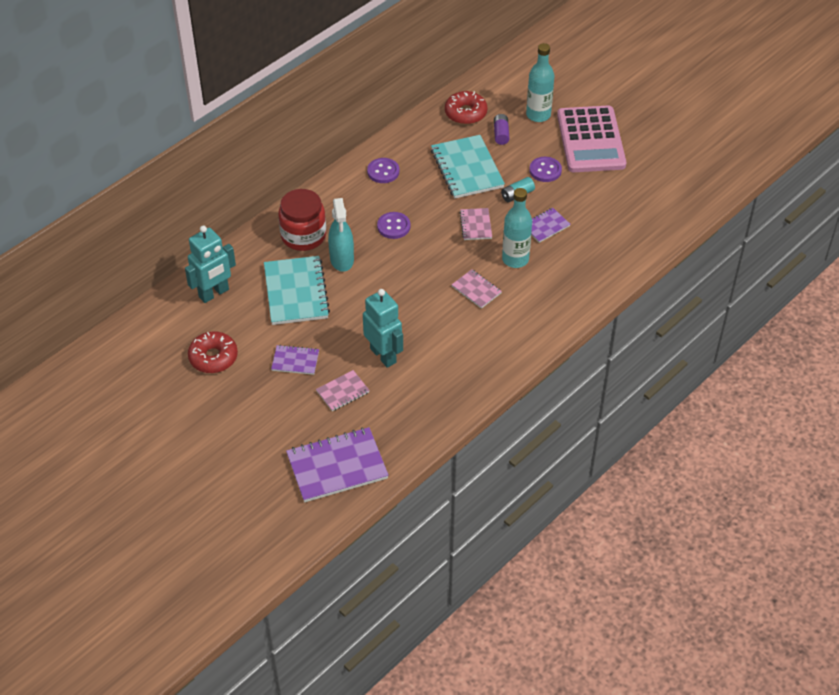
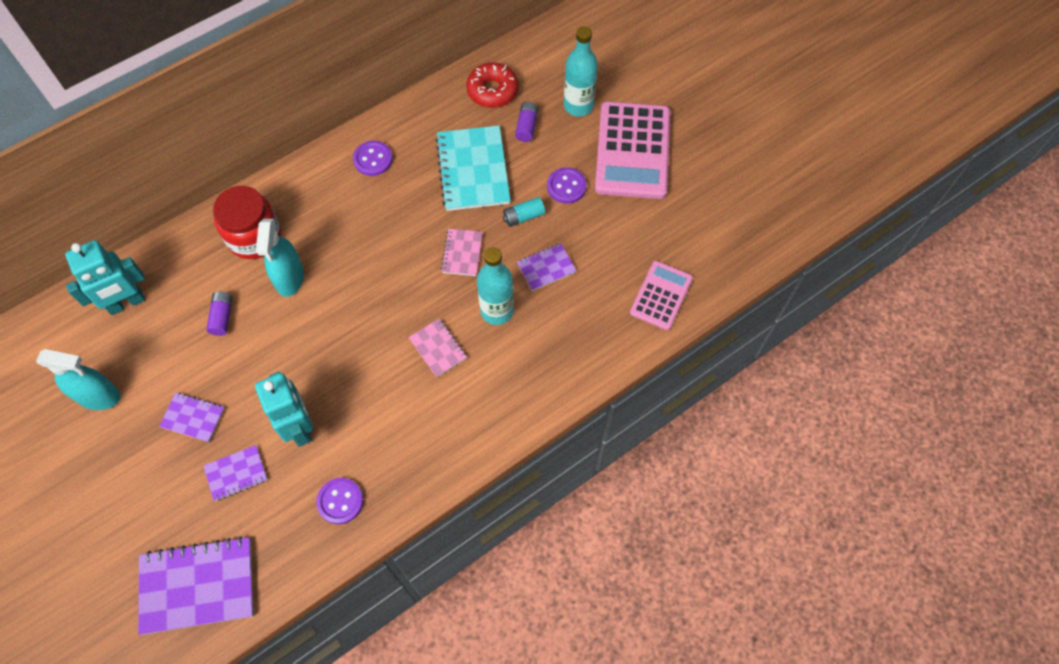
camera: 10 degrees right, 15 degrees up
red donut [188,331,238,373] -> turquoise spray bottle [36,349,121,410]
turquoise notebook [264,256,330,325] -> purple battery [206,291,233,336]
pink notebook [316,370,370,411] -> purple notebook [203,445,267,501]
purple button [377,212,410,239] -> purple button moved to [316,478,363,524]
none -> pink calculator [630,261,693,330]

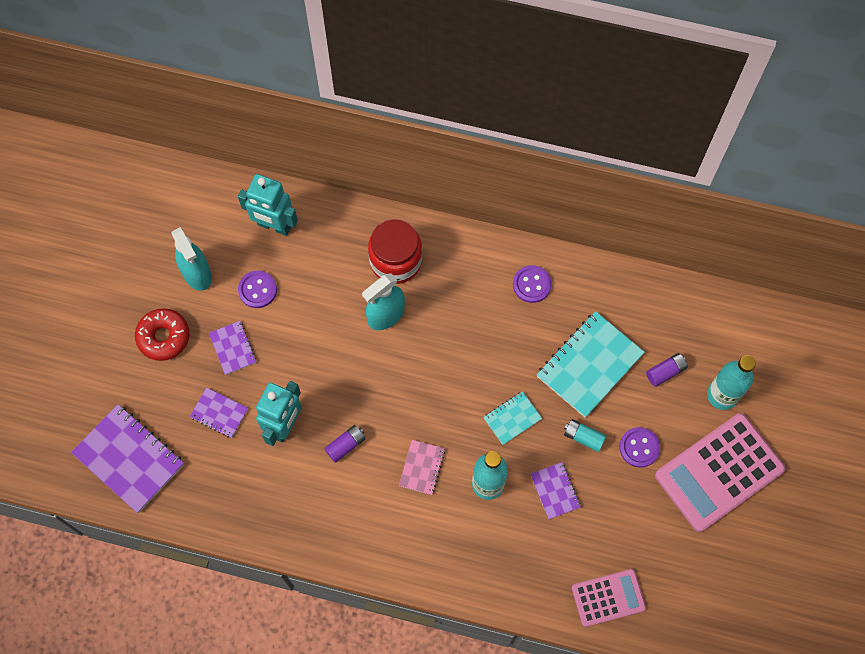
camera: 50 degrees right, 5 degrees up
purple battery [206,291,233,336] -> purple battery moved to [324,425,365,463]
purple button [316,478,363,524] -> purple button moved to [238,270,277,308]
pink notebook [441,229,483,276] -> turquoise notebook [483,391,542,445]
red donut [466,62,518,108] -> red donut moved to [135,308,189,361]
purple notebook [517,243,577,291] -> purple notebook turned 45 degrees clockwise [530,462,581,519]

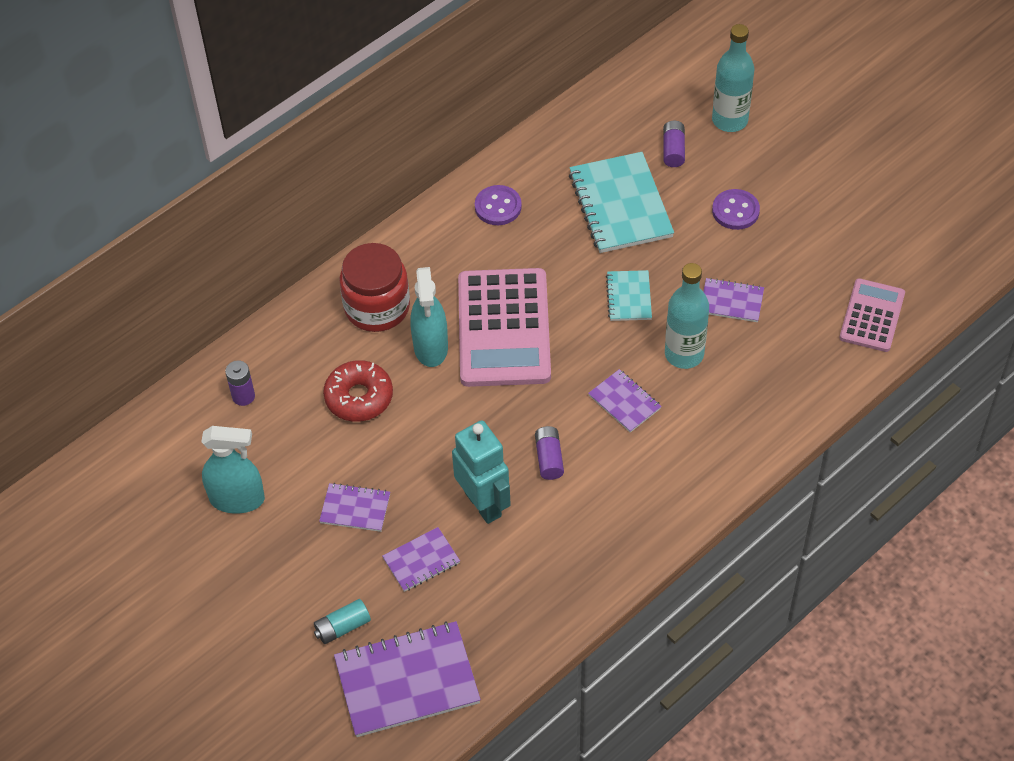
camera: 55 degrees left, 15 degrees down
red donut [135,308,189,361] -> red donut moved to [323,360,393,422]
turquoise robot [238,174,298,236] -> purple battery [225,360,255,406]
purple button [238,270,277,308] -> none
pink notebook [399,440,445,495] -> purple notebook [588,369,662,433]
turquoise battery [564,419,606,452] -> turquoise battery moved to [314,599,371,644]
pink calculator [655,413,785,532] -> pink calculator moved to [458,268,551,387]

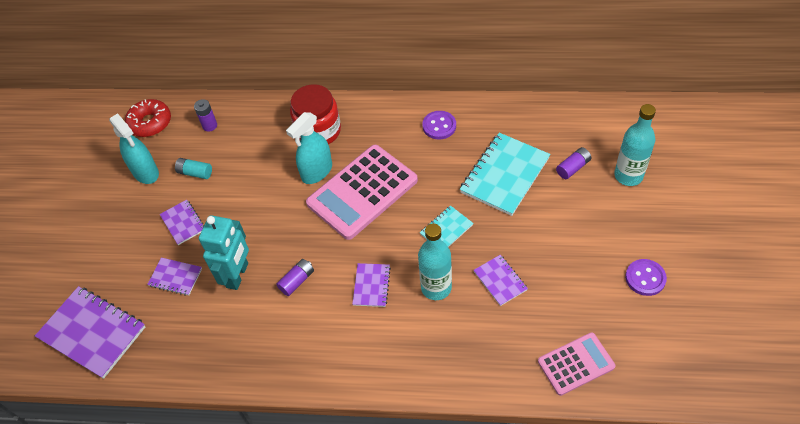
camera: 50 degrees right, 0 degrees up
turquoise battery [314,599,371,644] -> turquoise battery moved to [175,158,212,179]
red donut [323,360,393,422] -> red donut moved to [125,99,171,137]
purple button [712,189,760,230] -> purple button moved to [625,259,667,296]

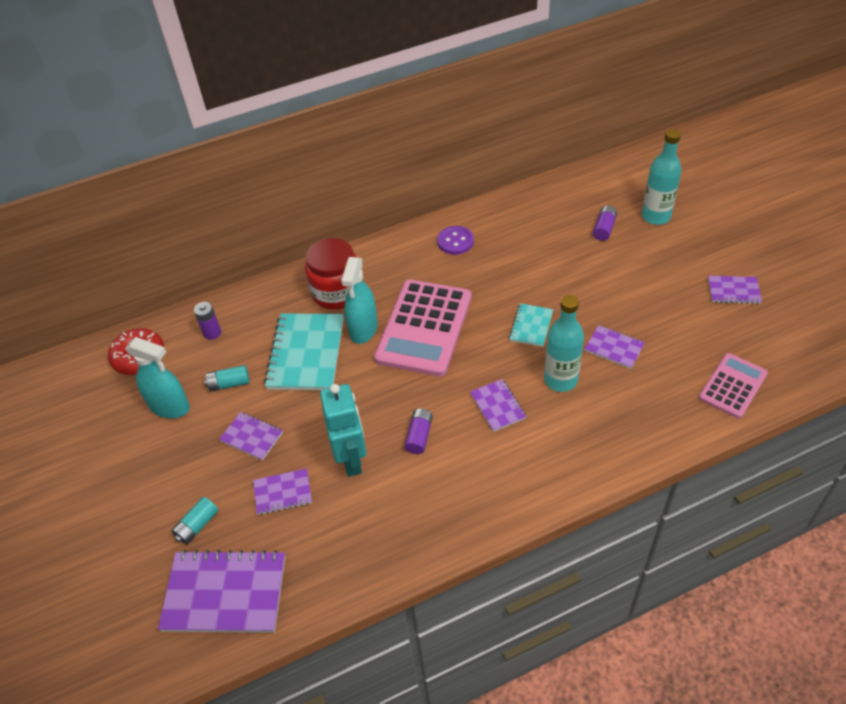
camera: 30 degrees left, 5 degrees down
turquoise notebook [460,133,550,216] -> turquoise notebook moved to [264,313,344,390]
purple button [625,259,667,296] -> purple notebook [708,276,762,304]
none -> turquoise battery [171,497,218,544]

